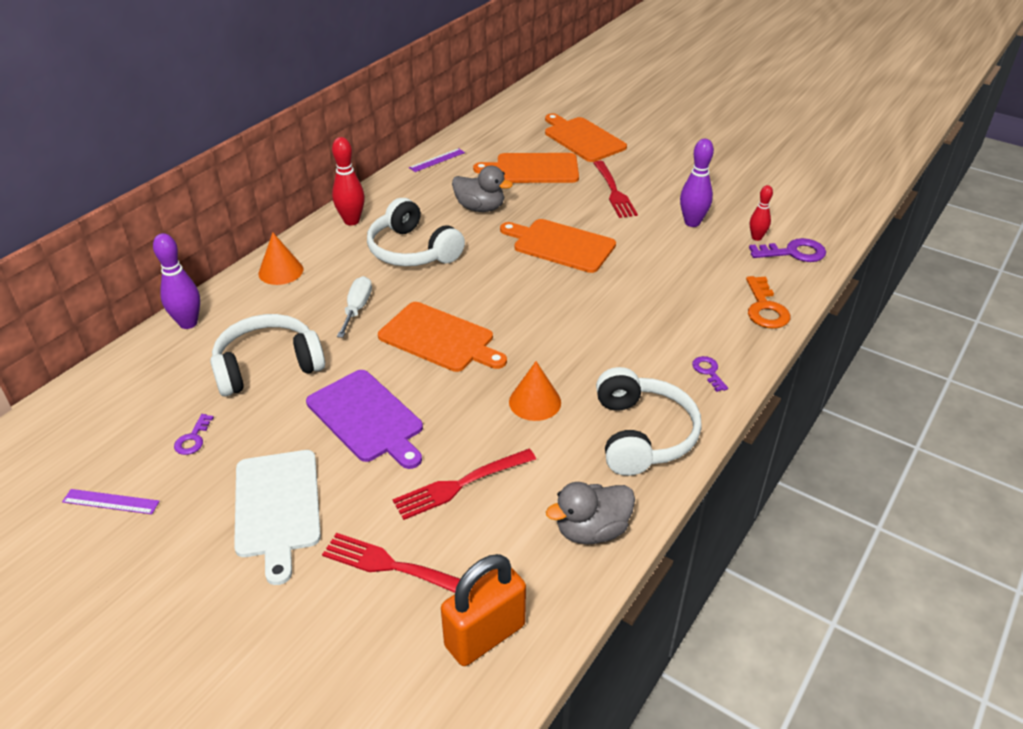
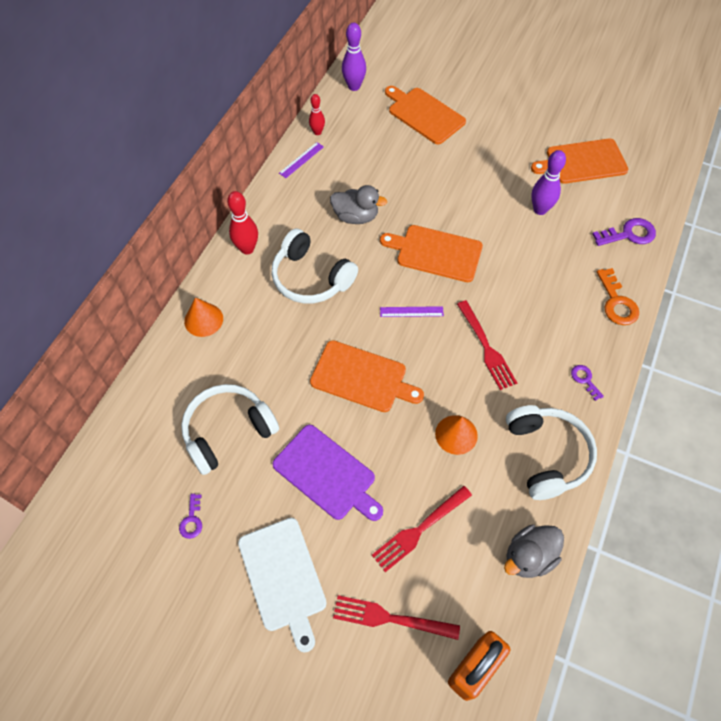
camera: 10 degrees left, 20 degrees up
purple ruler [62,489,160,514] -> purple ruler moved to [380,306,444,317]
purple bowling pin [153,233,200,329] -> purple bowling pin moved to [342,22,366,91]
white screwdriver [337,276,372,338] -> none
orange cutting board [473,153,579,183] -> orange cutting board moved to [531,139,628,184]
red fork [594,161,638,218] -> red fork moved to [457,300,517,390]
red bowling pin [750,185,773,241] -> red bowling pin moved to [309,94,325,135]

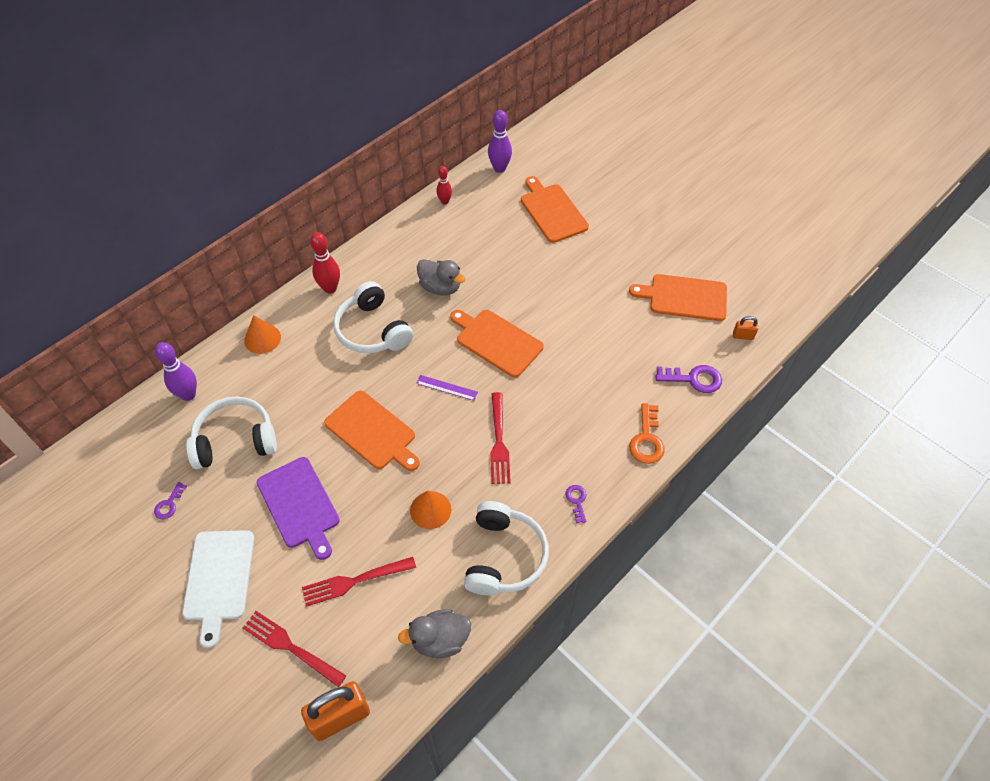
camera: 20 degrees right, 5 degrees down
purple ruler [279,142,324,178] -> none
purple bowling pin [531,150,566,215] -> purple bowling pin moved to [155,342,197,401]
none -> orange padlock [733,316,758,340]

